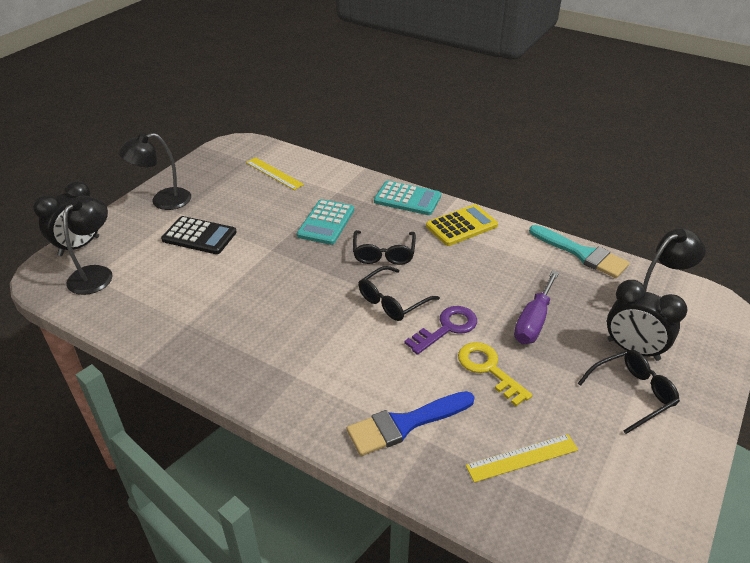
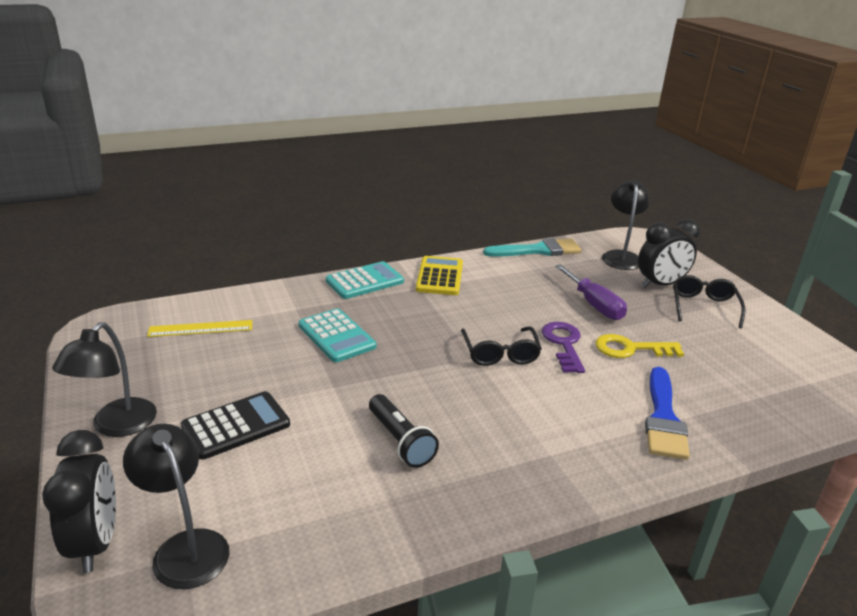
camera: 55 degrees left, 10 degrees down
black glasses [353,230,416,265] -> none
yellow ruler [466,434,578,483] -> none
none -> black flashlight [369,394,439,468]

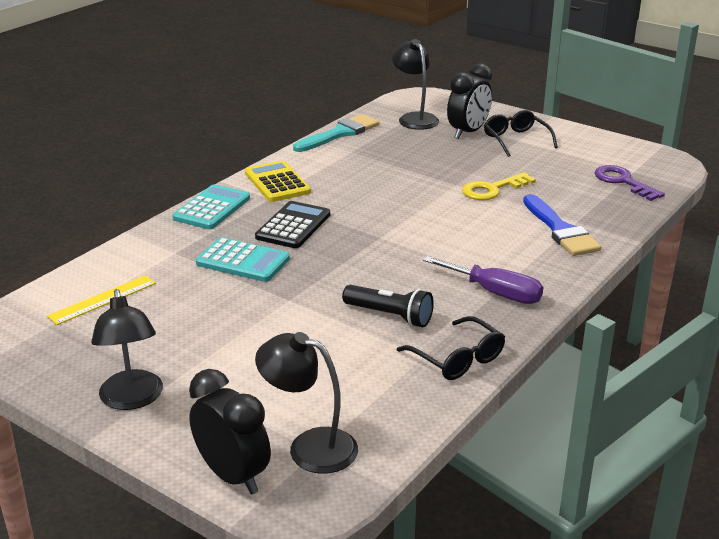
camera: 30 degrees left, 0 degrees up
black calculator [181,391,290,460] -> black calculator moved to [255,201,330,248]
black glasses [461,326,542,366] -> black glasses moved to [397,316,505,380]
purple key [542,322,585,373] -> purple key moved to [594,165,665,201]
purple screwdriver [555,264,627,320] -> purple screwdriver moved to [423,256,543,304]

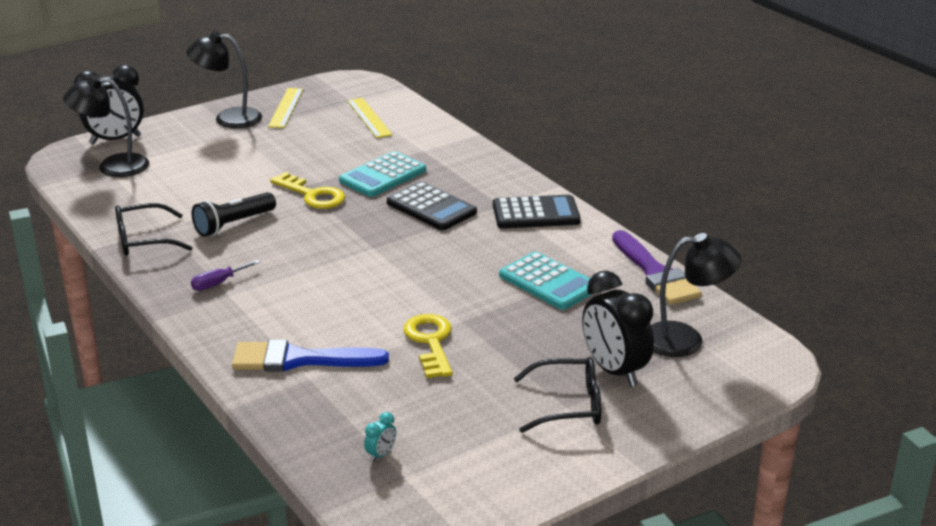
camera: 110 degrees right, 0 degrees up
turquoise calculator [172,184,250,229] -> turquoise calculator moved to [499,251,592,310]
yellow calculator [245,161,311,202] -> black calculator [493,195,581,229]
black lamp [255,332,358,474] -> black lamp turned 135 degrees counterclockwise [63,75,149,177]
turquoise brush [293,114,380,152] -> purple brush [612,230,702,305]
purple screwdriver [423,256,543,304] -> purple screwdriver [191,260,260,291], size x0.56
purple key [594,165,665,201] -> turquoise clock [364,412,396,462]
none -> yellow ruler [268,88,303,128]
none -> yellow key [270,172,345,209]

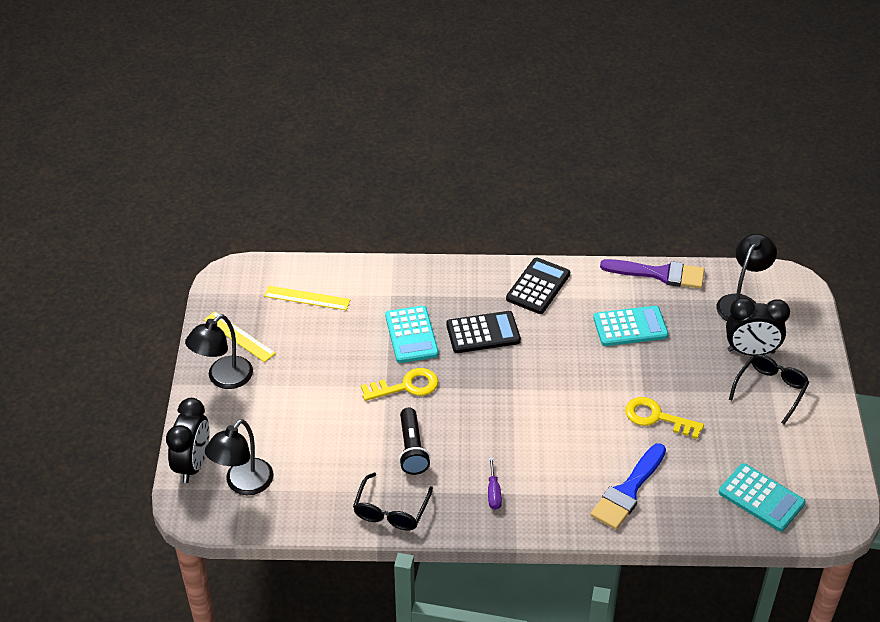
camera: 55 degrees left, 15 degrees up
turquoise clock [364,412,396,462] -> turquoise calculator [719,463,806,532]

